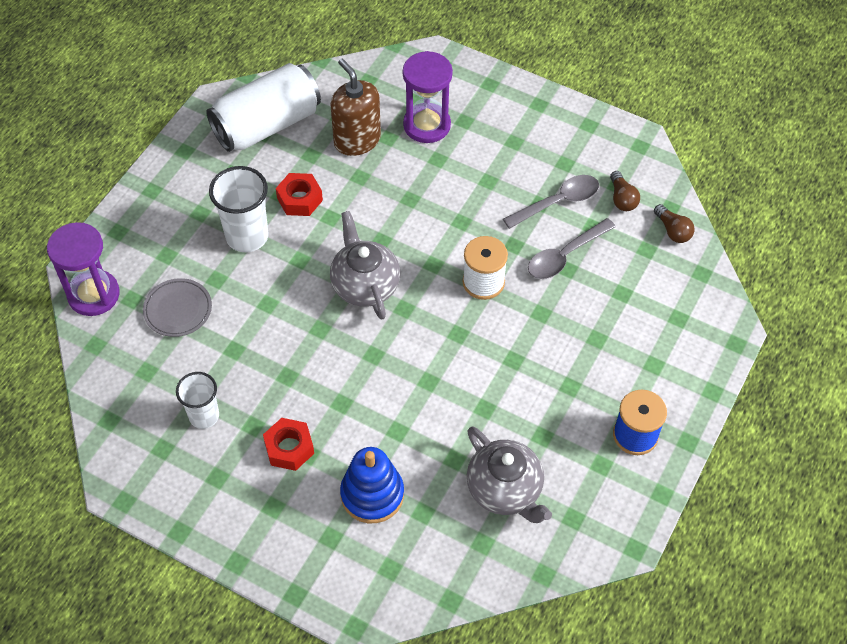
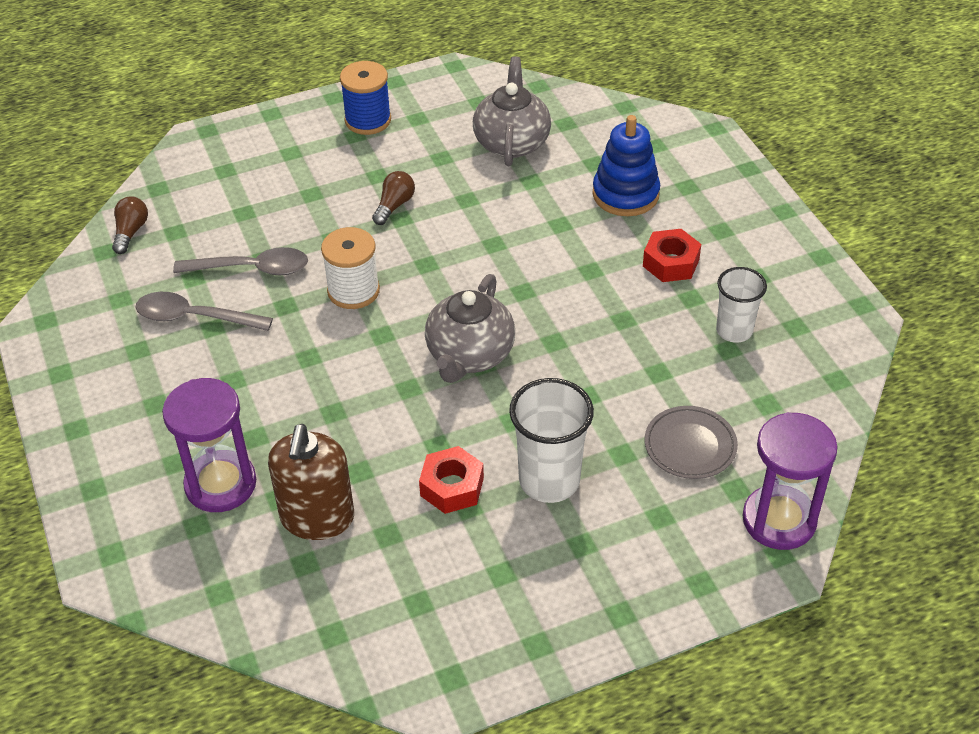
camera: 140 degrees left, 10 degrees down
white can [206,63,321,152] -> none
brown light bulb [610,171,640,211] -> brown light bulb moved to [372,171,415,225]

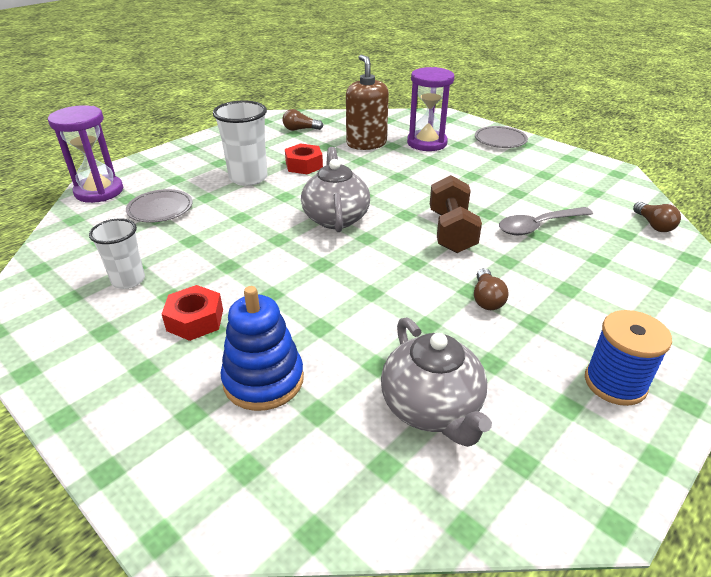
camera: 155 degrees right, 10 degrees down
grey spoon [135,292,273,331] -> none
white spool [321,227,380,309] -> brown dumbbell [430,175,482,253]
none -> brown light bulb [283,109,323,131]
none -> grey plate [475,126,528,148]

